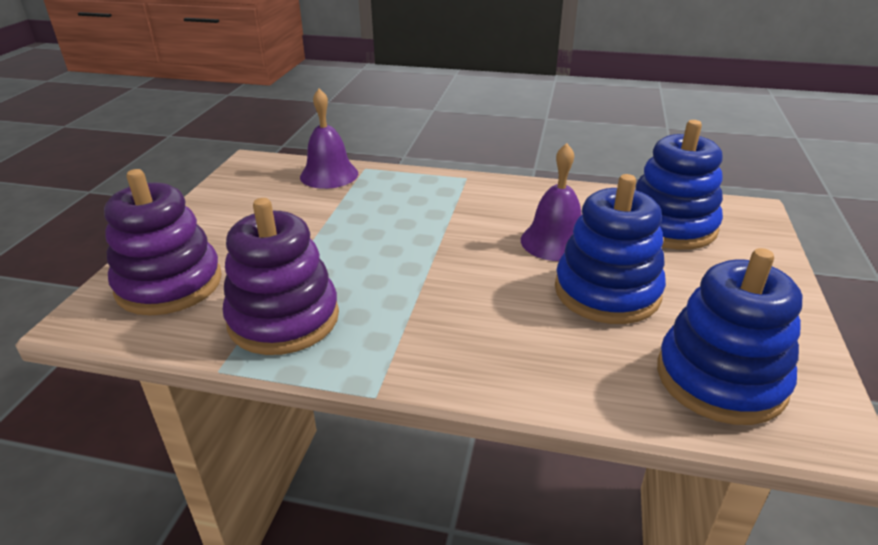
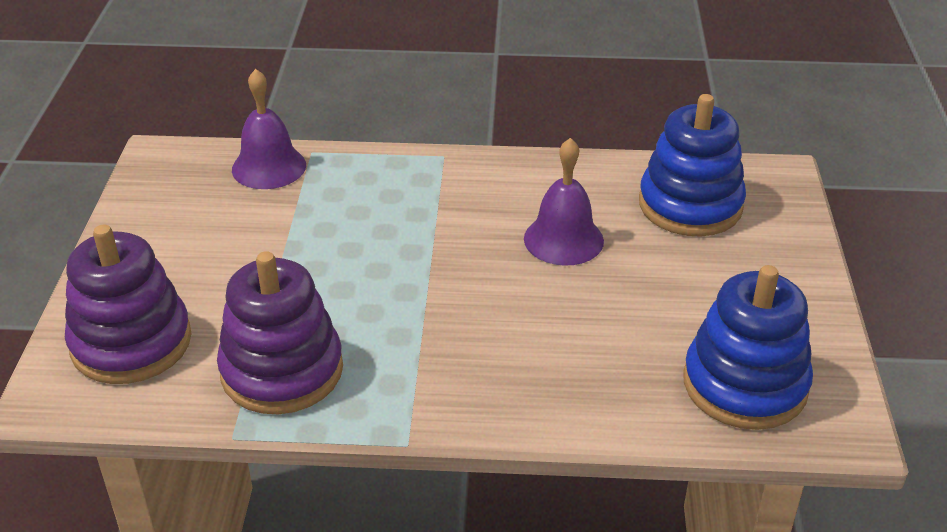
camera: 10 degrees left, 5 degrees up
blue stacking toy [555,174,666,324] -> none

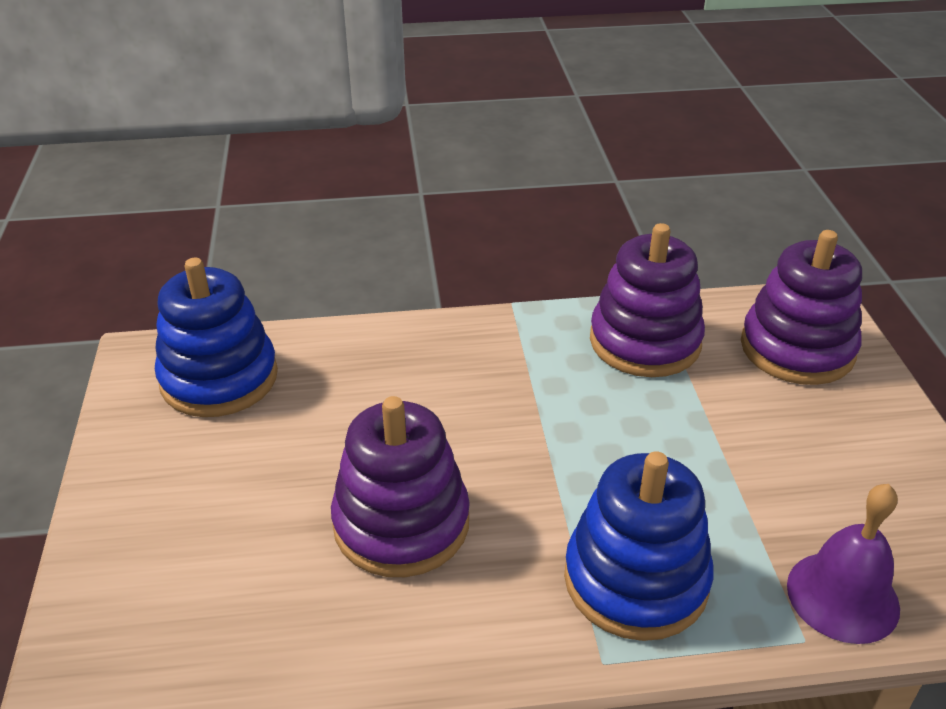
camera: 170 degrees right, 0 degrees up
purple bell [524,138,604,266] -> purple stacking toy [331,396,470,577]
blue stacking toy [639,94,746,237] -> blue stacking toy moved to [564,451,714,641]

